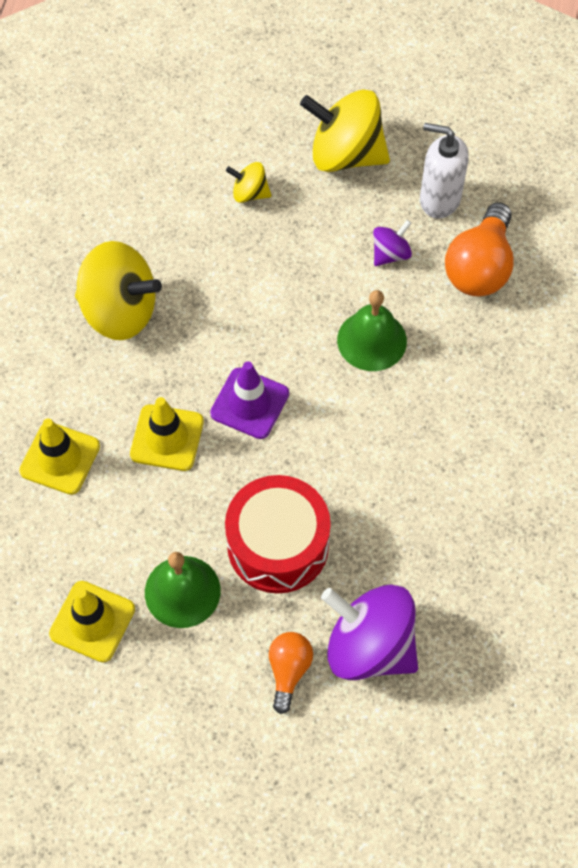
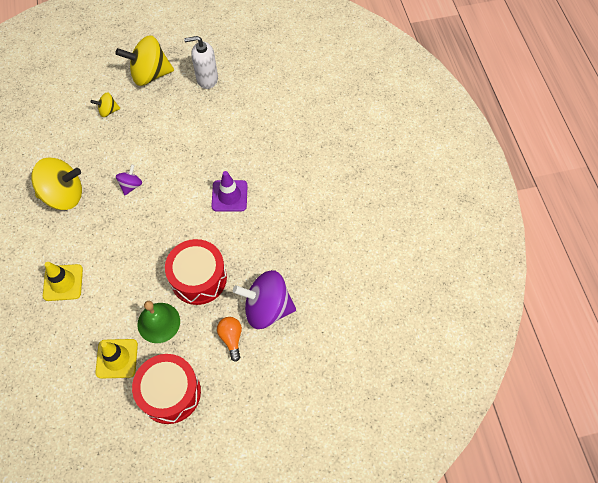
camera: 25 degrees left, 0 degrees up
yellow traffic cone [130,397,204,471] -> none
purple traffic cone [210,361,289,439] -> purple traffic cone moved to [212,171,248,212]
green bell [337,290,407,371] -> none
purple spinning top [373,220,412,266] -> purple spinning top moved to [116,164,142,195]
orange light bulb [445,202,514,296] -> none
none -> red drum [132,354,201,424]

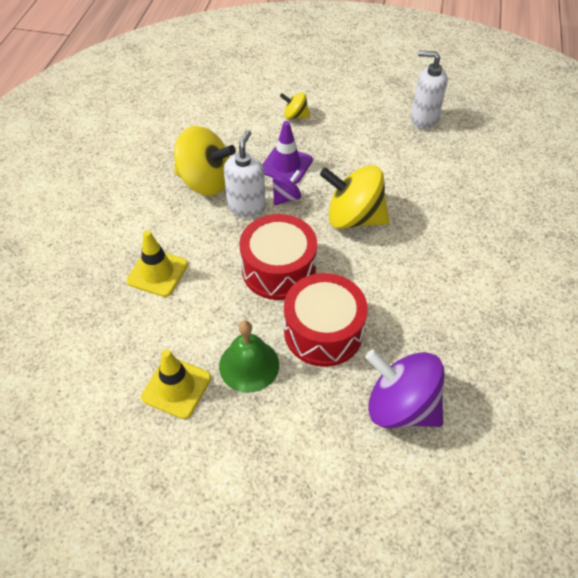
camera: 25 degrees right, 10 degrees down
yellow spinning top [115,35,174,86] -> yellow spinning top moved to [320,165,390,229]
red drum [132,354,201,424] -> red drum moved to [240,214,317,300]
purple traffic cone [212,171,248,212] -> purple traffic cone moved to [262,121,313,184]
orange light bulb [217,317,242,362] -> none
none -> white soap dispenser [224,130,266,218]

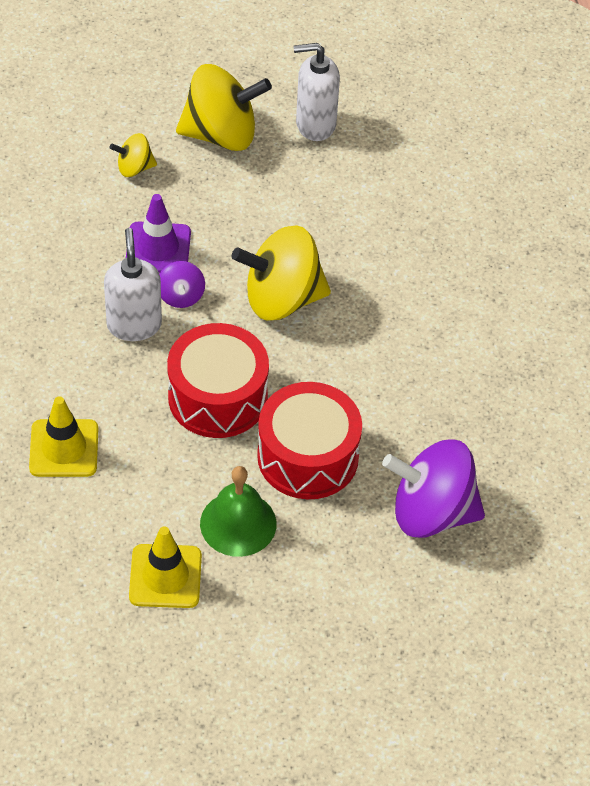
camera: 25 degrees left, 0 degrees up
yellow spinning top [174,126,236,196] -> yellow spinning top moved to [176,64,272,151]
purple spinning top [272,170,301,205] -> purple spinning top turned 150 degrees clockwise [159,261,205,308]

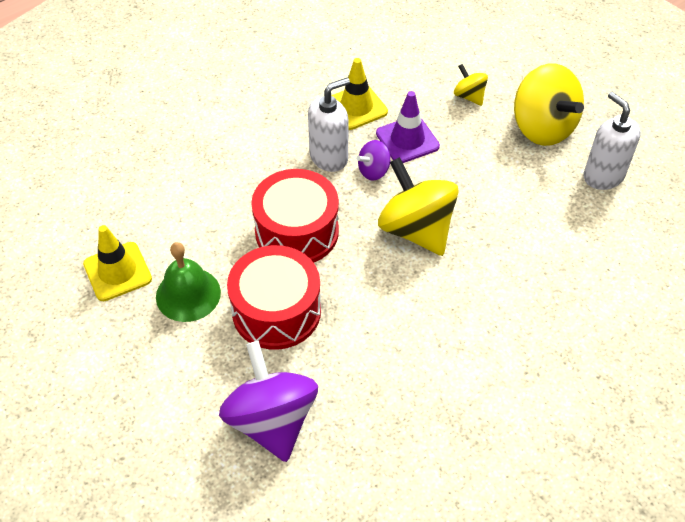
camera: 65 degrees right, 0 degrees up
yellow traffic cone [29,396,98,477] -> yellow traffic cone moved to [331,58,388,130]

